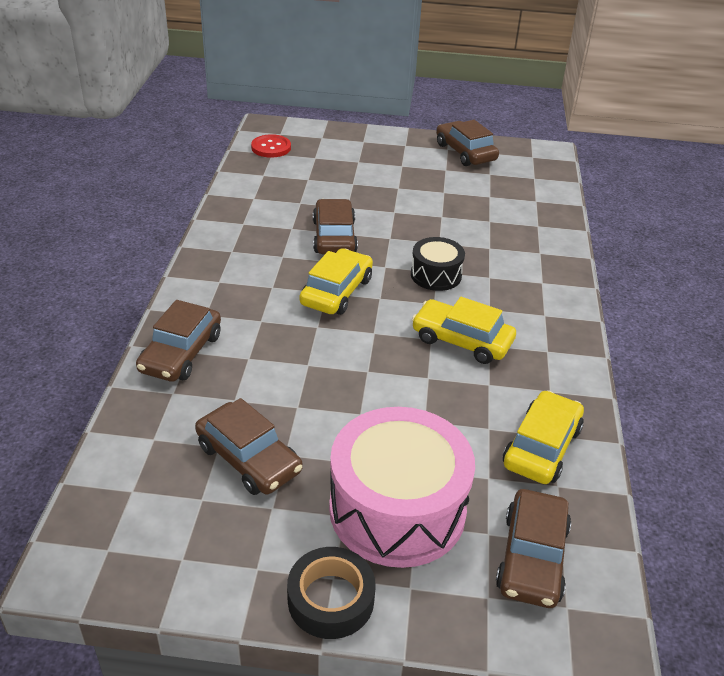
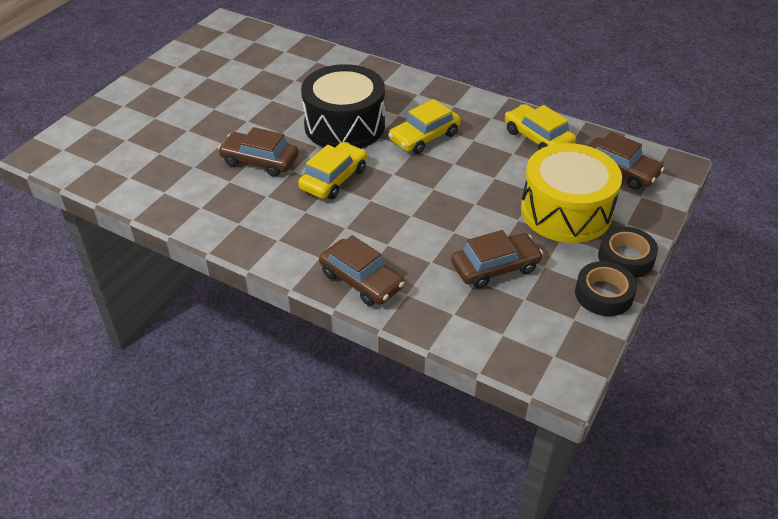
camera: 65 degrees left, 5 degrees up
red button [251,134,291,158] -> none
yellow car [299,249,373,315] -> yellow car turned 75 degrees clockwise [298,142,367,199]
pink drum [329,407,475,568] -> yellow drum [521,143,622,243]
black drum [411,237,465,291] -> black drum [301,64,385,148], size x1.96
brown car [436,120,499,166] -> none
none -> black tape [575,261,637,316]

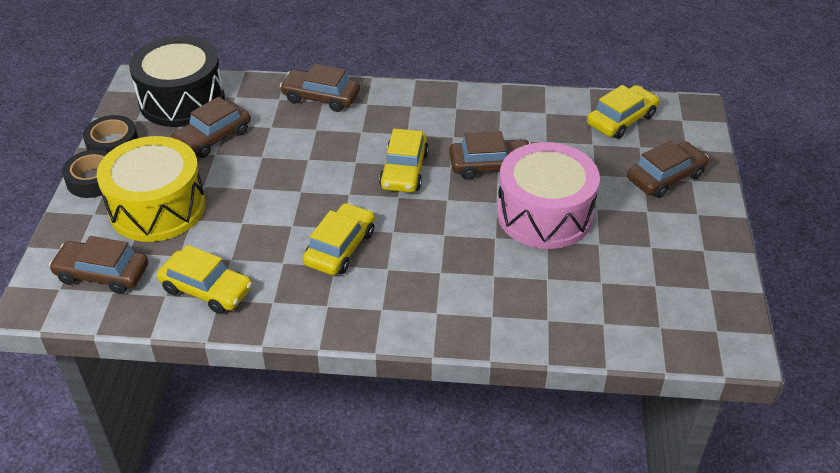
camera: 155 degrees right, 0 degrees up
black drum [301,64,385,148] -> black drum moved to [129,36,225,127]
none -> pink drum [497,142,600,249]
none -> yellow car [587,85,659,139]
none -> brown car [627,141,709,198]

